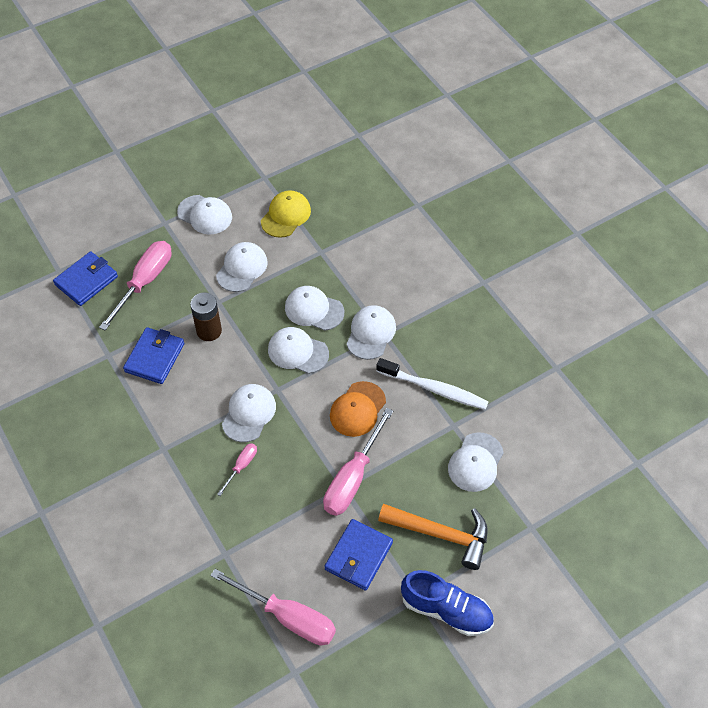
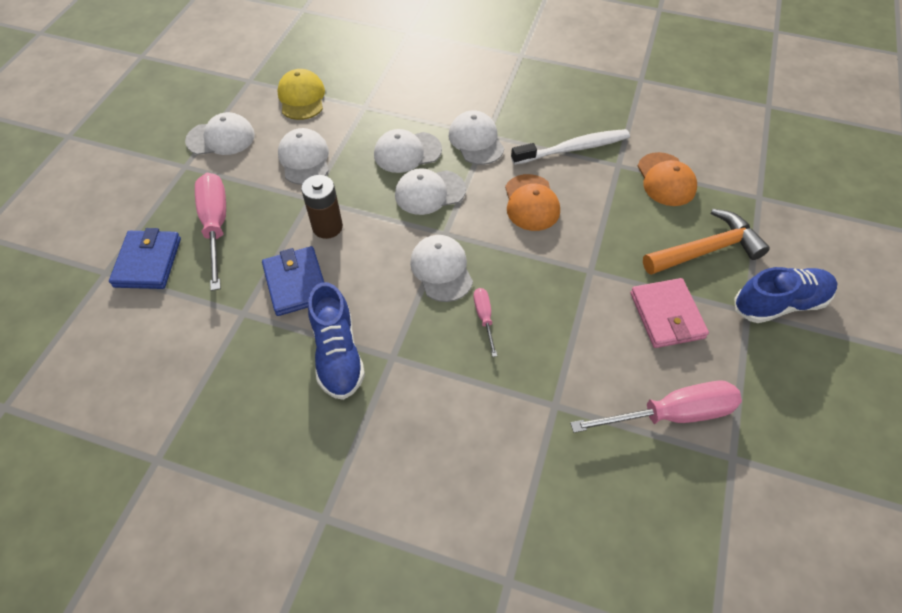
camera: 40 degrees left, 0 degrees up
pink screwdriver [323,408,393,516] -> none
blue wallet [325,519,393,591] -> pink wallet [630,278,709,348]
white cap [448,432,504,492] -> orange cap [637,152,697,206]
none -> blue shoe [308,282,365,400]

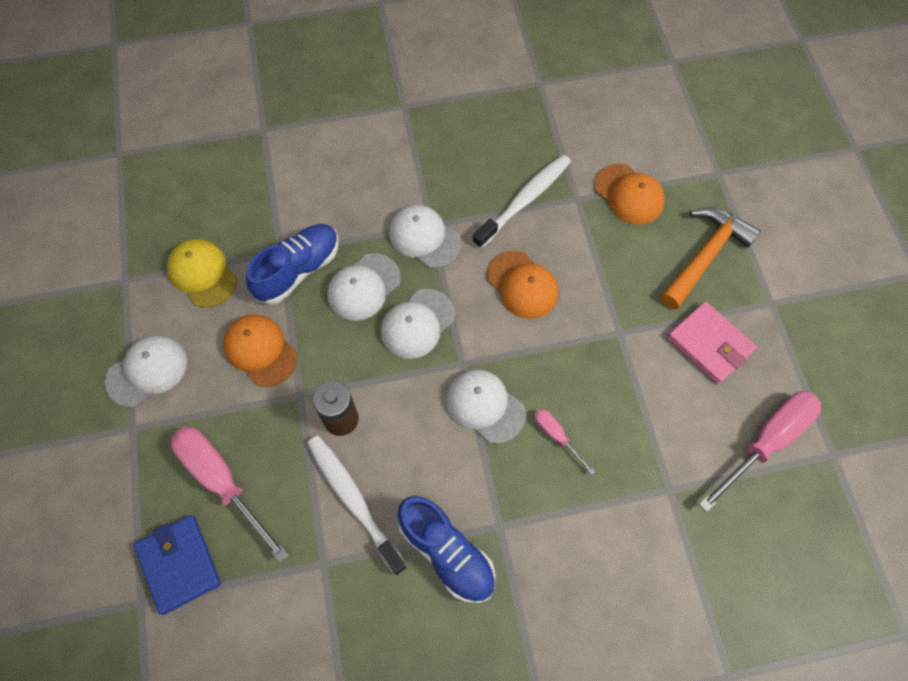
camera: 30 degrees left, 10 degrees up
blue wallet [262,246,324,316] -> white toothbrush [307,435,407,576]
white cap [278,128,329,185] -> orange cap [223,314,298,387]
blue shoe [734,267,837,323] -> blue shoe moved to [246,224,339,305]

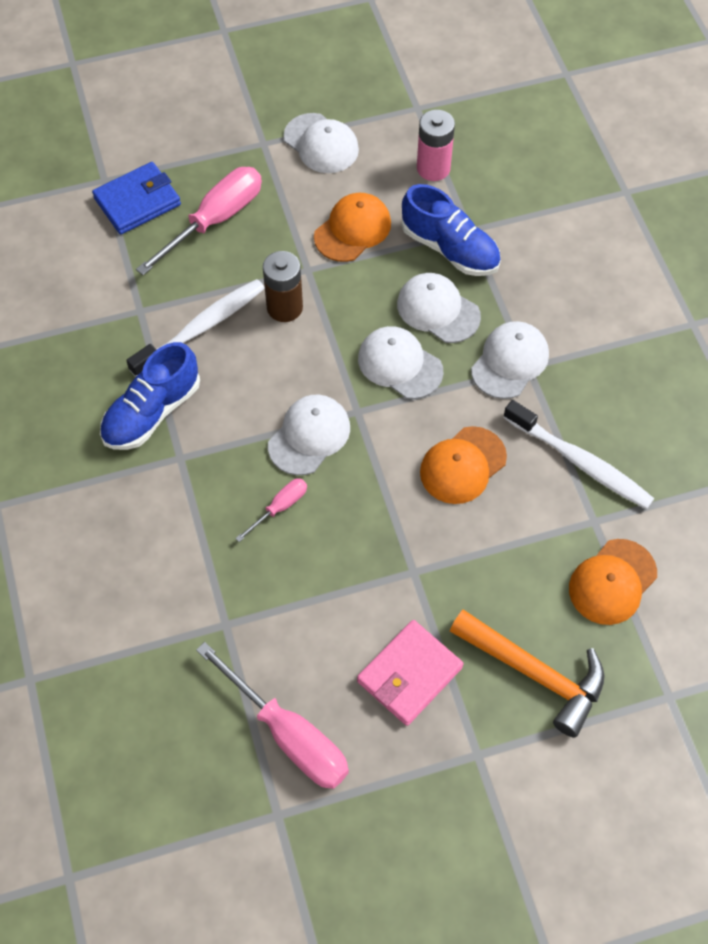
camera: 85 degrees right, 5 degrees down
yellow cap [167,239,237,308] -> pink battery [417,110,455,181]

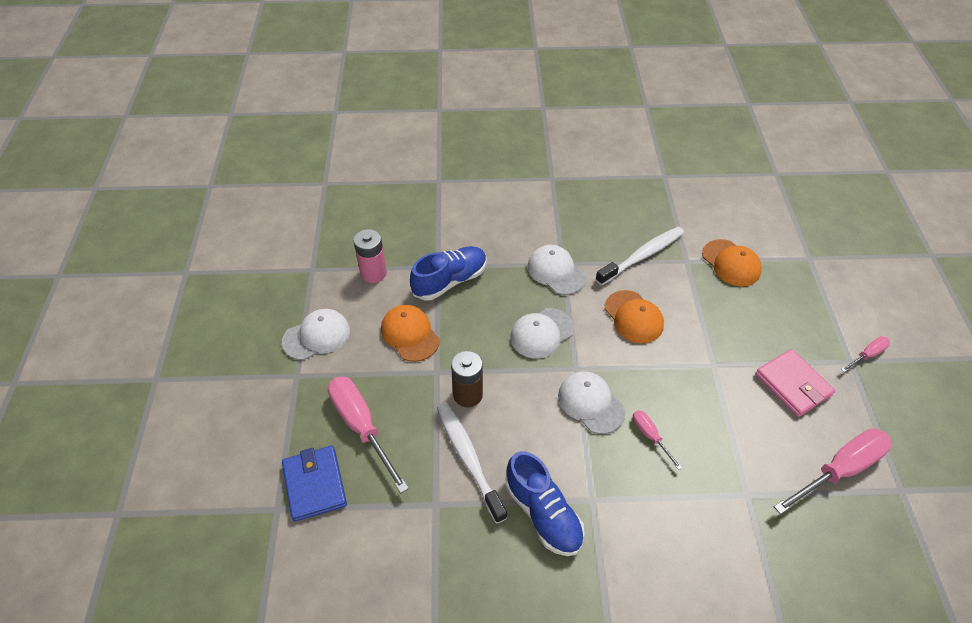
camera: 75 degrees left, 10 degrees down
white cap [397,273,481,343] -> none
orange hammer [450,609,605,738] -> none
none -> pink screwdriver [841,336,890,372]

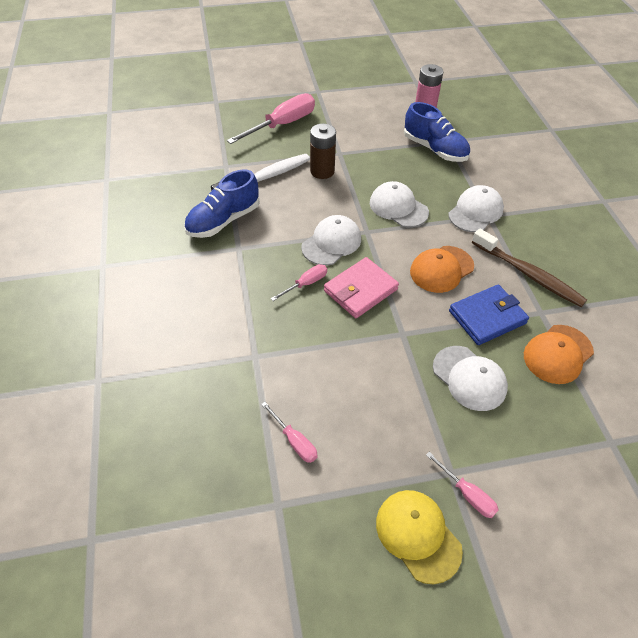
camera: 80 degrees right, 0 degrees up
white cap [282,309,350,360] -> white cap moved to [433,346,508,411]
blue wallet [282,446,347,522] -> blue wallet moved to [449,285,529,345]
orange cap [381,305,440,362] -> none
white toothbrush [596,227,684,286] -> brown toothbrush [472,228,587,307]
pink wallet [756,349,835,417] -> pink wallet moved to [324,257,399,318]
pink screwdriver [774,428,892,515] -> pink screwdriver [261,402,317,463], size x0.50
none -> yellow cap [376,490,463,584]

